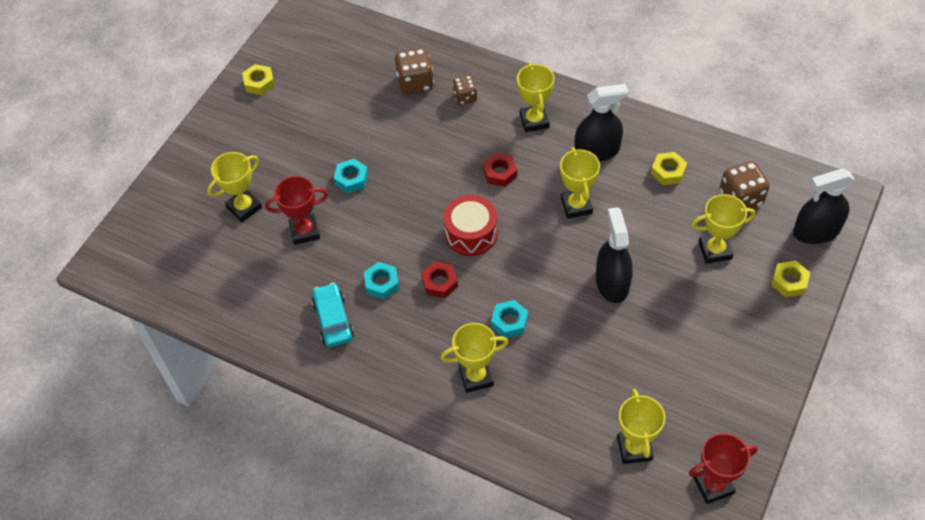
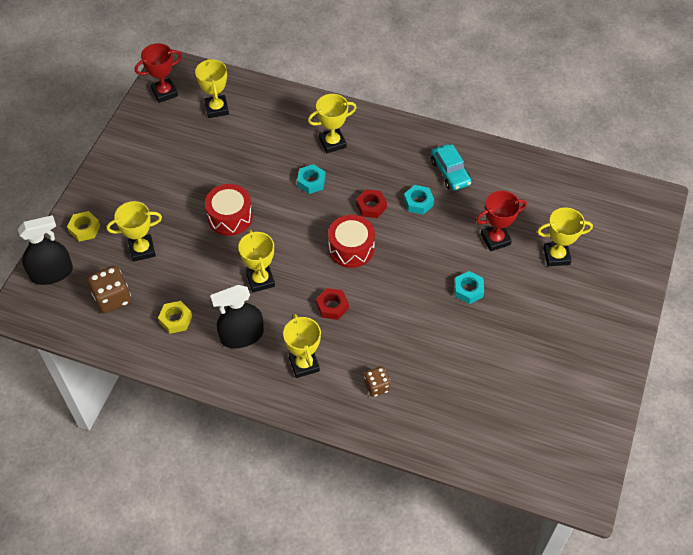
camera: 170 degrees right, 0 degrees up
yellow trophy [207,152,262,222] -> yellow trophy turned 45 degrees clockwise [537,207,593,266]
yellow nut [242,64,275,95] -> none
brown dice [395,48,434,95] -> none
black spray bottle [596,207,633,303] -> red drum [205,184,253,236]

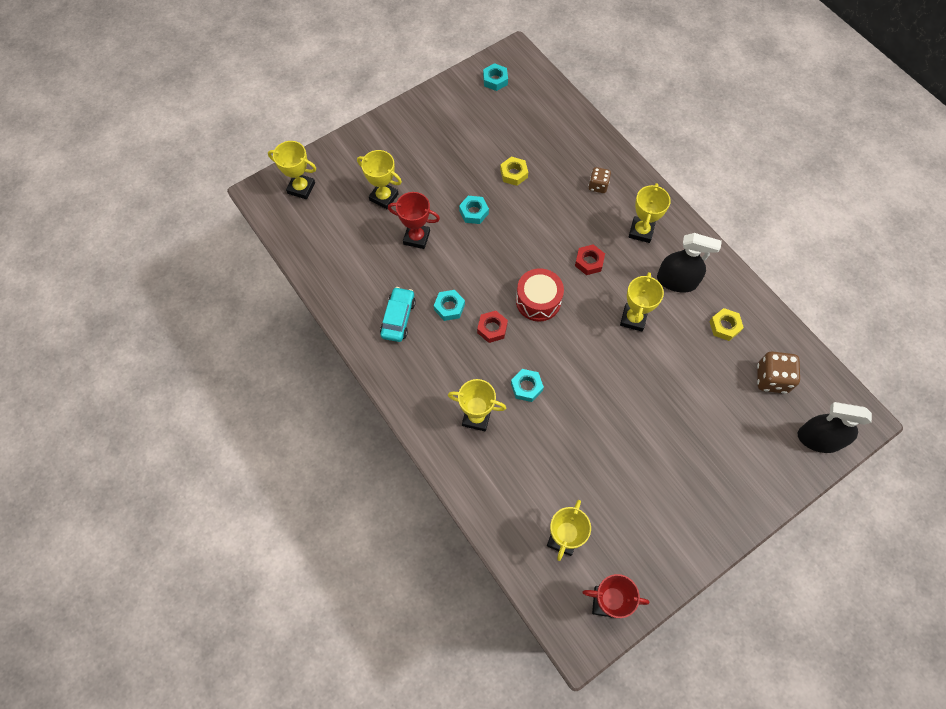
camera: 145 degrees left, 10 degrees up
yellow nut [67,211,100,242] -> yellow nut moved to [500,157,528,186]
yellow trophy [106,201,162,262] -> yellow trophy moved to [268,141,316,199]
red drum [205,184,253,236] -> none
none -> turquoise nut [483,63,508,91]

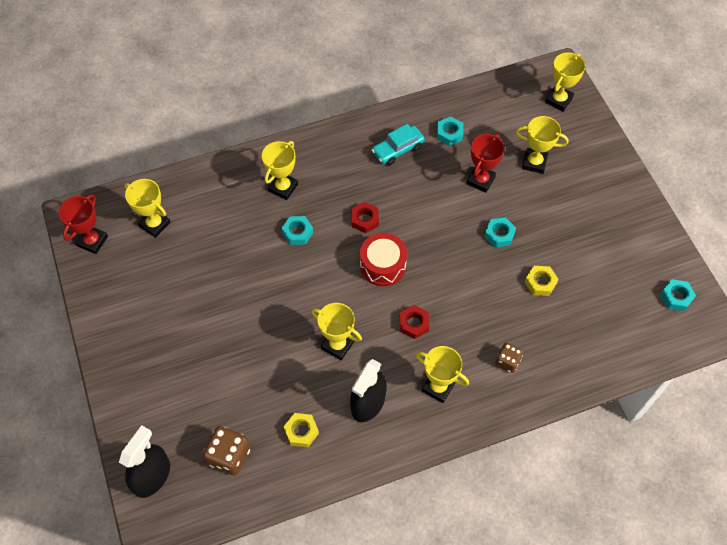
camera: 105 degrees right, 5 degrees down
yellow trophy [357,150,402,209] -> yellow trophy turned 60 degrees clockwise [516,116,569,174]
turquoise car [380,287,416,342] -> turquoise car turned 120 degrees clockwise [372,124,425,165]
turquoise nut [434,290,465,321] -> turquoise nut moved to [437,117,463,146]

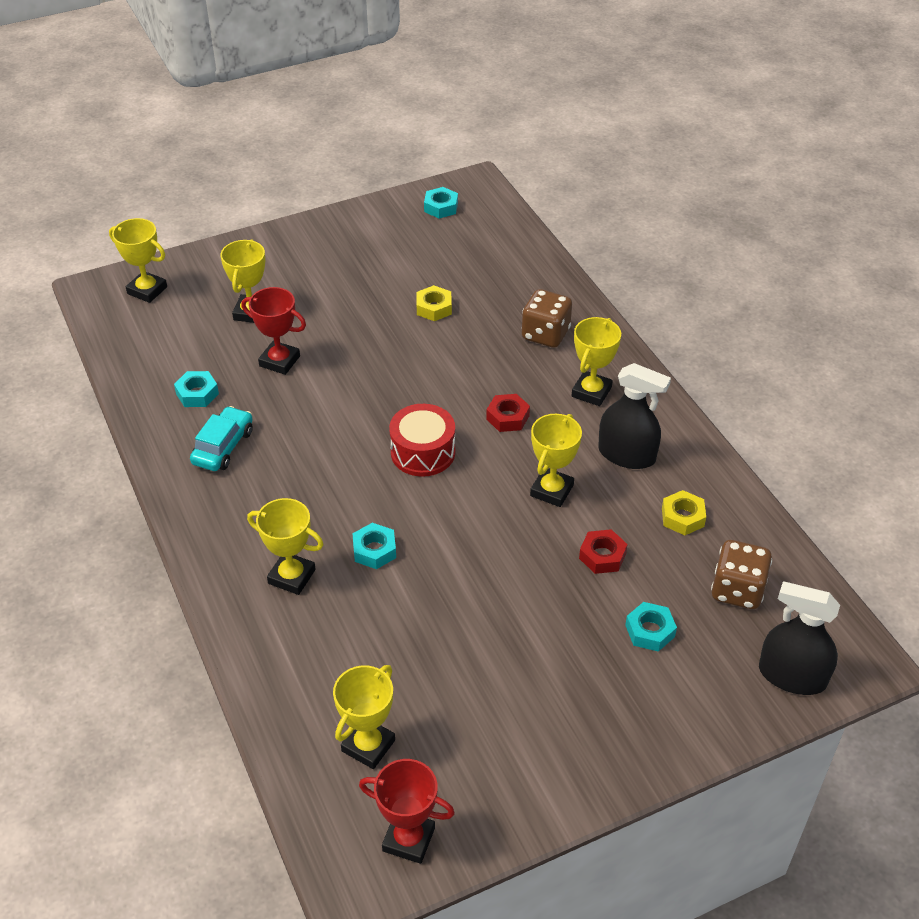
camera: 95 degrees left, 15 degrees down
red nut [351,202,379,233] -> red nut moved to [579,529,628,574]
turquoise car [372,124,425,165] -> turquoise car turned 120 degrees counterclockwise [190,406,253,471]
turquoise nut [484,217,516,248] -> turquoise nut moved to [625,602,677,652]
brown dice [495,343,523,373] -> brown dice [522,289,572,348], size x1.59

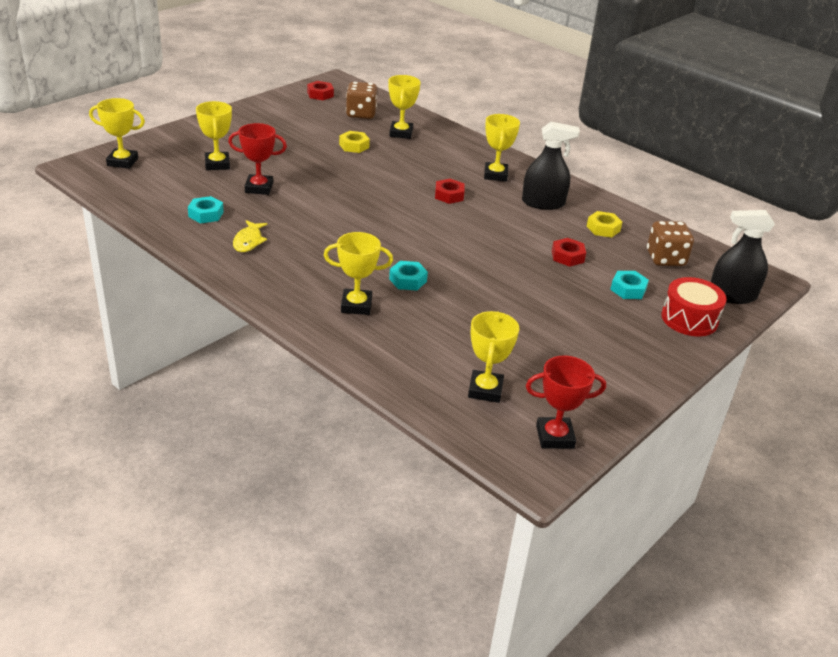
camera: 25 degrees left, 10 degrees down
turquoise car [190,406,253,471] -> yellow fish [233,220,268,252]
red drum [389,404,455,477] -> red drum moved to [661,277,727,337]
turquoise nut [424,187,458,218] -> red nut [307,81,334,100]
brown dice [522,289,572,348] -> brown dice moved to [346,82,377,119]
yellow trophy [530,414,582,507] -> yellow trophy moved to [388,75,421,139]

